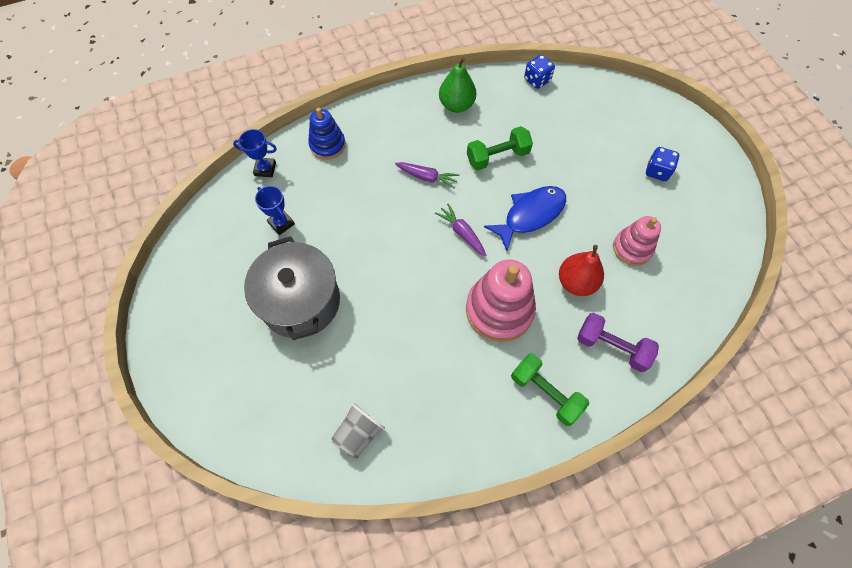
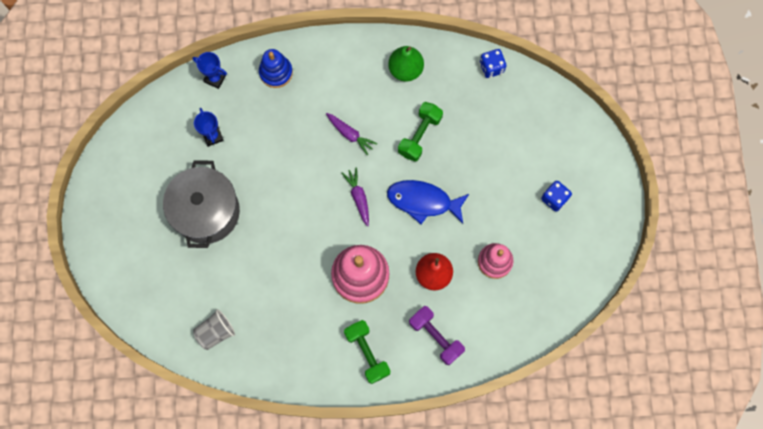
camera: 20 degrees right, 10 degrees up
green dumbbell [467,126,533,170] -> green dumbbell turned 60 degrees counterclockwise [398,102,443,162]
blue fish [484,186,566,251] -> blue fish turned 150 degrees counterclockwise [387,180,469,224]

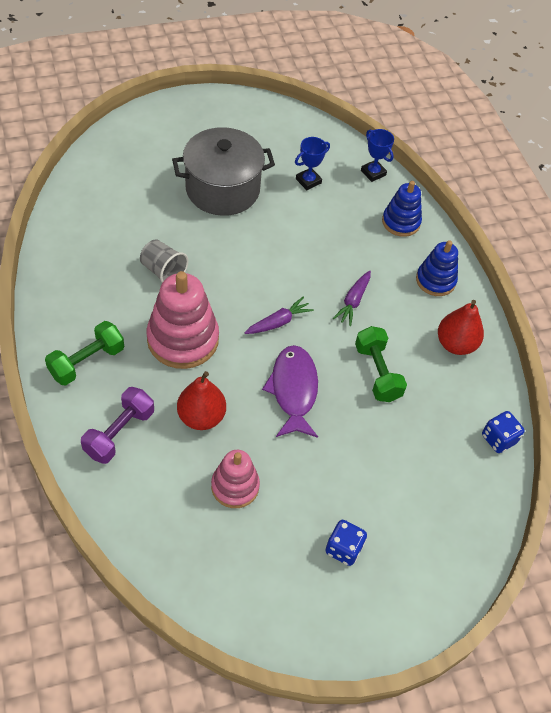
camera: 70 degrees right, 20 degrees down
blue trophy [192,52,227,89] -> blue trophy turned 45 degrees counterclockwise [361,129,394,182]
grey cup [193,309,235,350] -> grey cup moved to [140,239,188,283]
blue fish [387,180,469,224] -> purple fish [262,345,318,438]
green pear [388,46,424,82] -> red pear [438,300,484,355]
green dumbbell [398,102,443,162] -> green dumbbell turned 60 degrees clockwise [355,326,407,402]
none -> blue stacking toy [416,240,458,296]

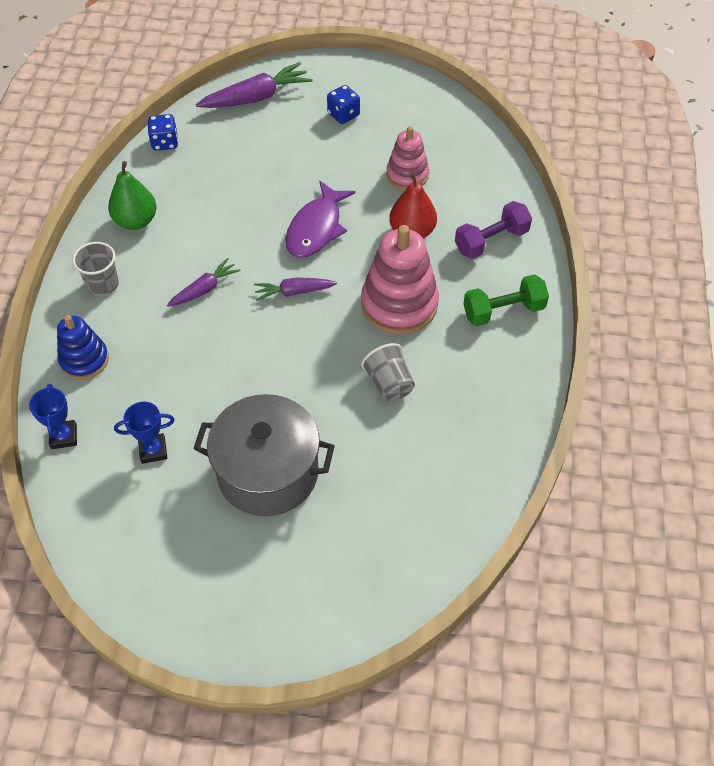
camera: 150 degrees left, 0 degrees up
green dumbbell [355,326,407,402] -> none
blue stacking toy [416,240,458,296] -> grey cup [72,242,119,296]
red pear [438,300,484,355] -> green pear [108,161,157,230]
none -> purple carrot [196,62,312,108]

